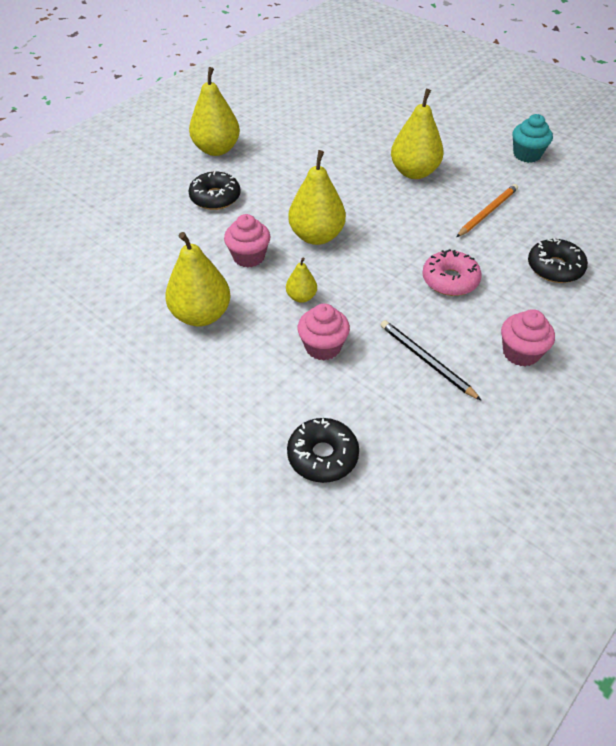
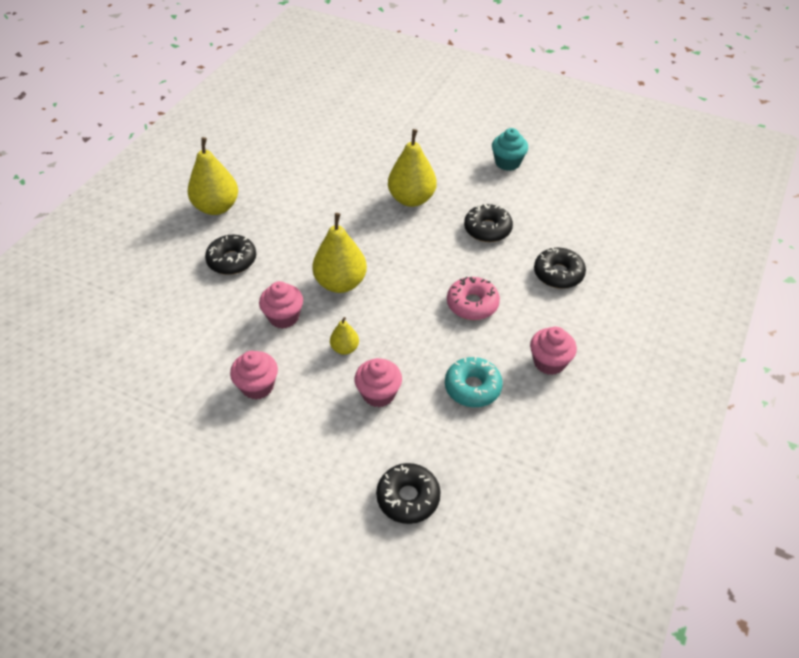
camera: 15 degrees left, 0 degrees up
yellow pear [165,232,231,327] -> pink cupcake [230,351,278,400]
black pencil [381,320,482,401] -> turquoise donut [445,356,503,407]
orange pencil [456,184,518,237] -> black donut [464,204,513,242]

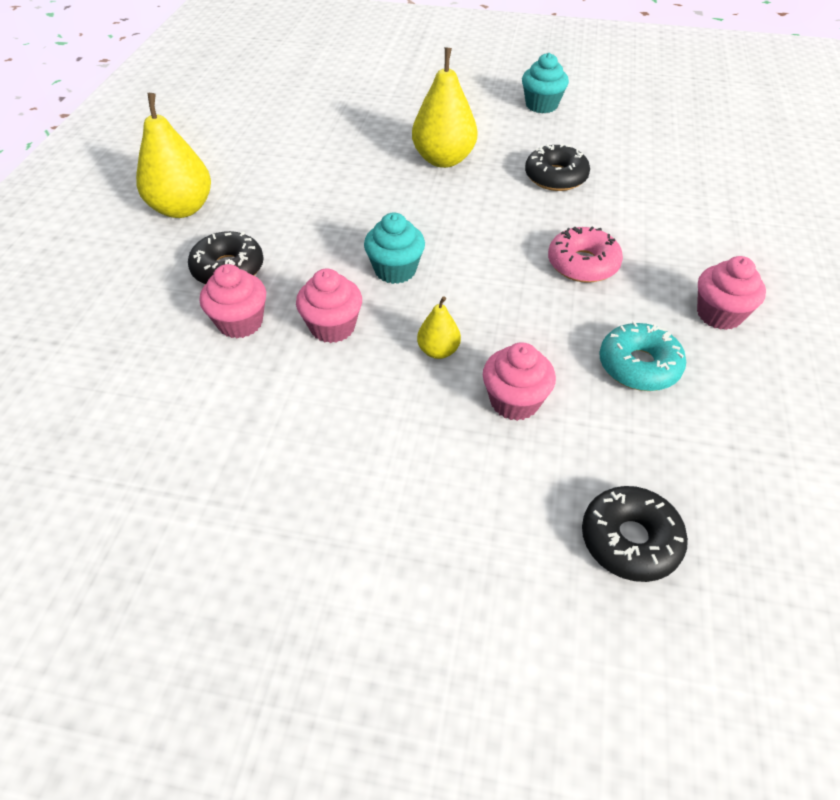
camera: 15 degrees left, 0 degrees up
pink cupcake [230,351,278,400] -> pink cupcake moved to [200,264,266,338]
yellow pear [312,213,367,293] -> turquoise cupcake [364,212,425,284]
black donut [534,248,586,289] -> none

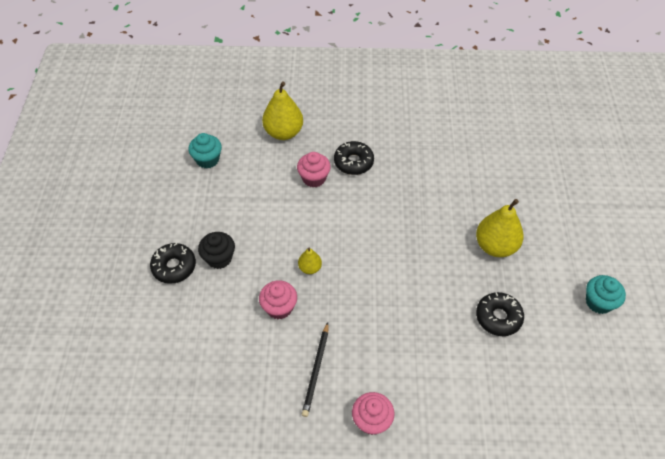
camera: 80 degrees right, 5 degrees up
yellow pear [136,93,211,218] -> yellow pear moved to [262,82,303,140]
pink cupcake [296,268,362,343] -> none
turquoise cupcake [364,212,425,284] -> turquoise cupcake moved to [189,133,222,169]
pink donut [548,227,623,283] -> none
black donut [582,486,688,582] -> black donut moved to [150,243,196,284]
turquoise donut [599,321,686,391] -> black pencil [302,322,328,417]
none -> black cupcake [198,232,235,269]

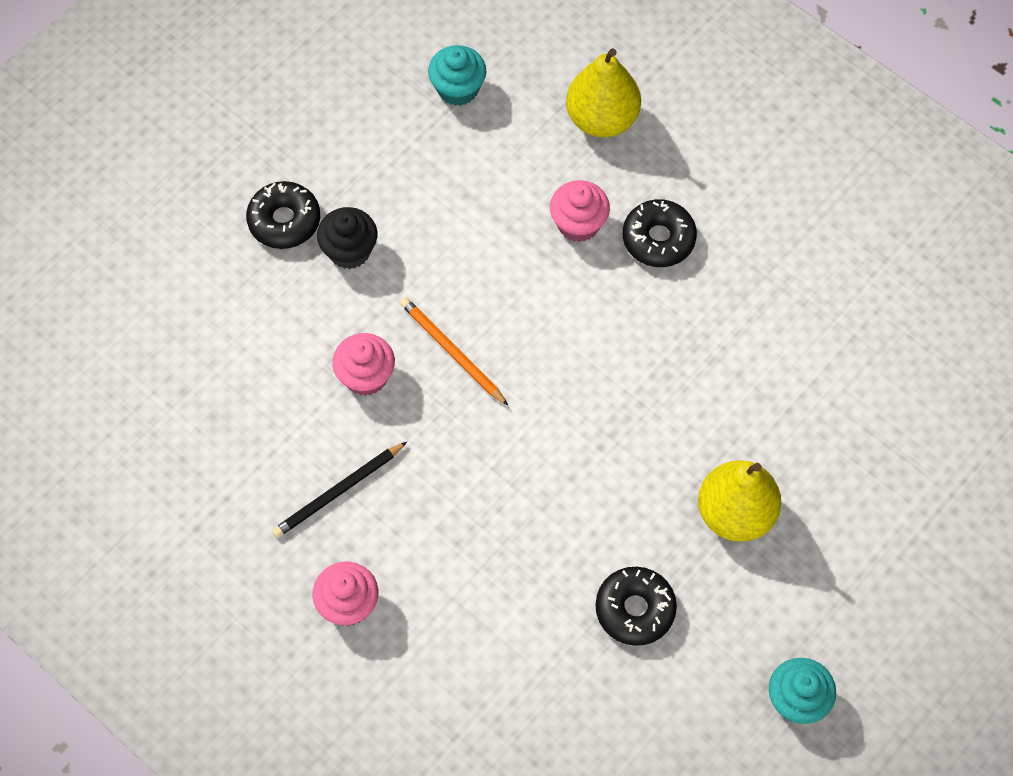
camera: 40 degrees right, 10 degrees up
yellow pear [298,248,322,274] -> orange pencil [400,297,508,406]

